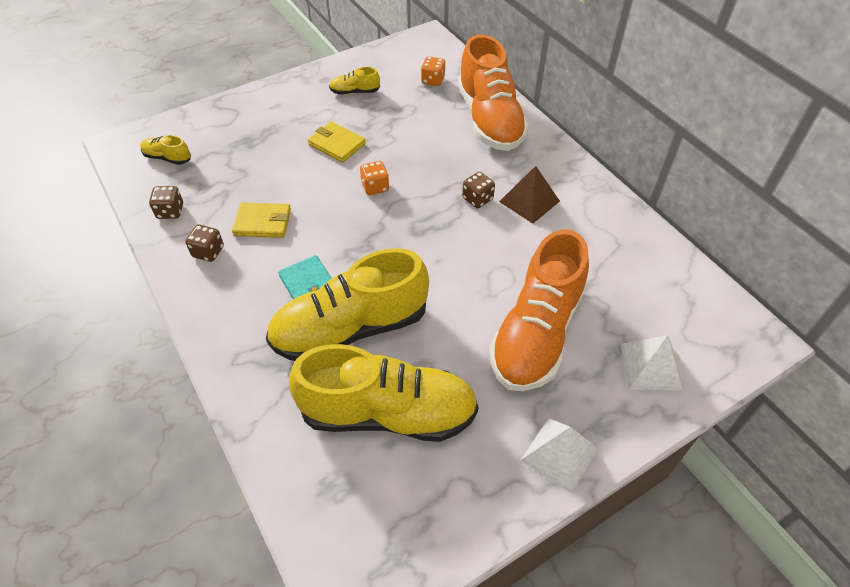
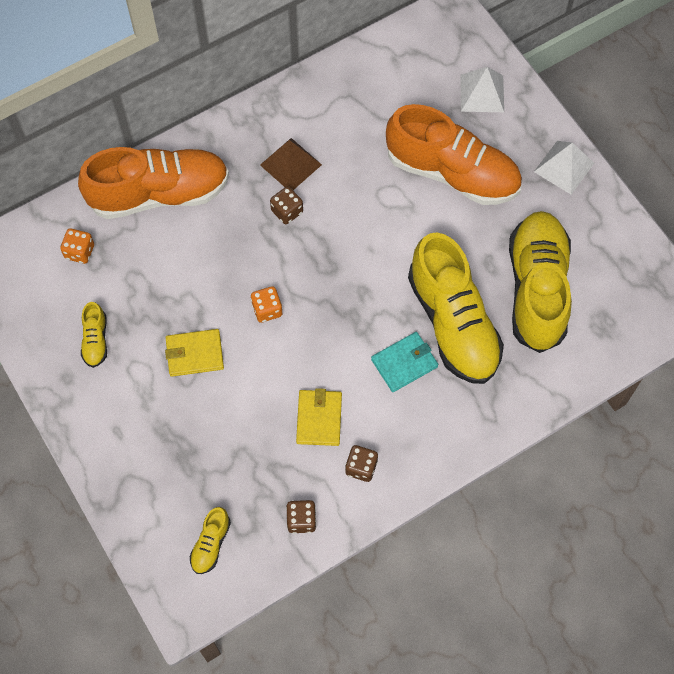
camera: 90 degrees left, 15 degrees up
yellow wallet [308,121,366,163] -> yellow wallet turned 45 degrees clockwise [165,329,224,377]

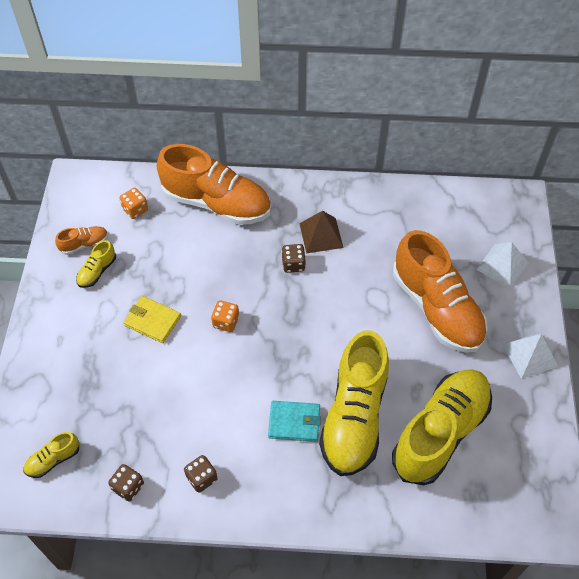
camera: 35 degrees right, 10 degrees down
yellow wallet [296,388,342,446] -> none
none -> orange shoe [55,226,108,255]

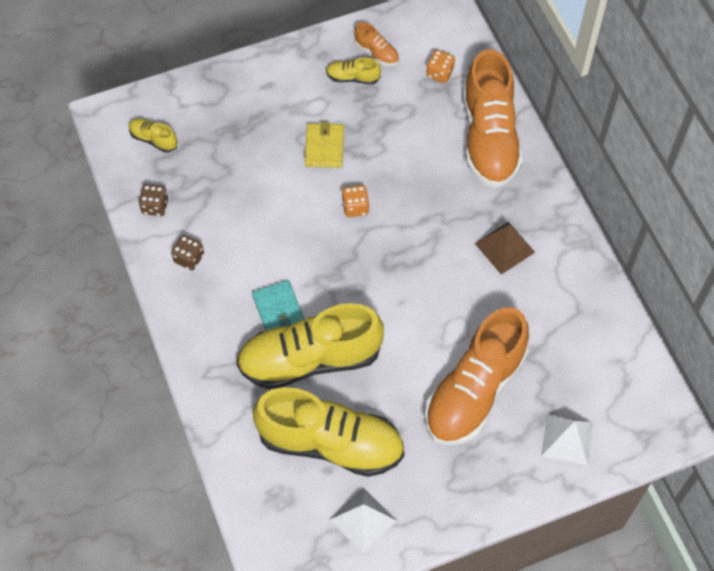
camera: 65 degrees right, 5 degrees up
brown dice [282,244,306,273] -> none
white pyramid [502,333,558,379] -> white pyramid moved to [330,488,397,553]

